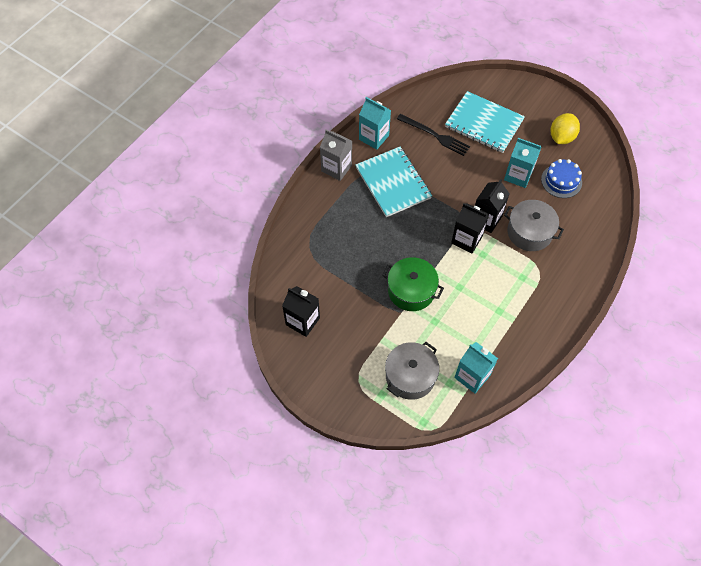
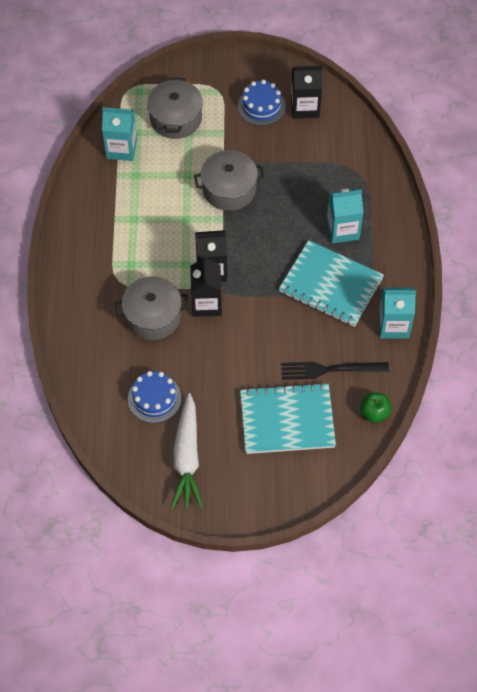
camera: 145 degrees right, 0 degrees up
grey carton [320,129,352,181] -> none
green pot [382,257,444,311] -> grey pot [194,150,265,211]
turquoise carton [504,138,541,188] -> turquoise carton moved to [326,188,364,244]
yellow lemon [551,113,580,144] -> white carrot [171,393,203,509]
none -> blue cake [238,80,286,126]
none -> green apple [360,393,391,423]

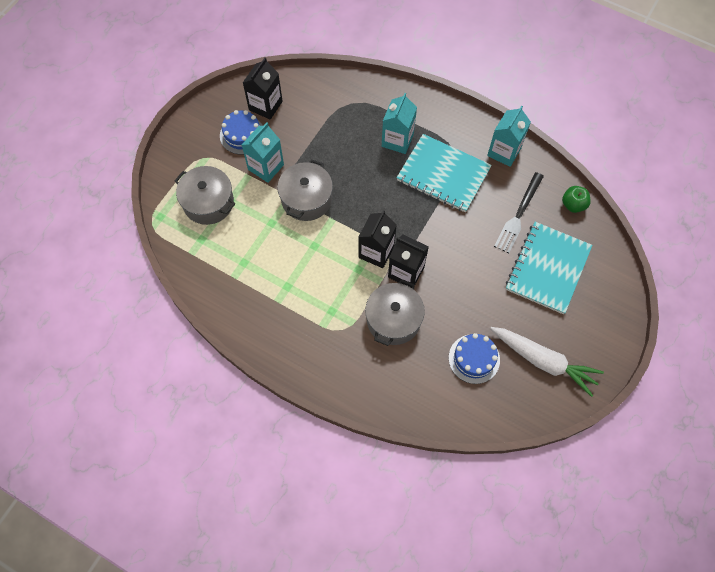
camera: 60 degrees left, 5 degrees up
turquoise carton [102,107,137,161] -> turquoise carton moved to [242,123,284,183]
turquoise notebook [279,240,384,327] -> turquoise notebook turned 60 degrees clockwise [396,134,492,212]

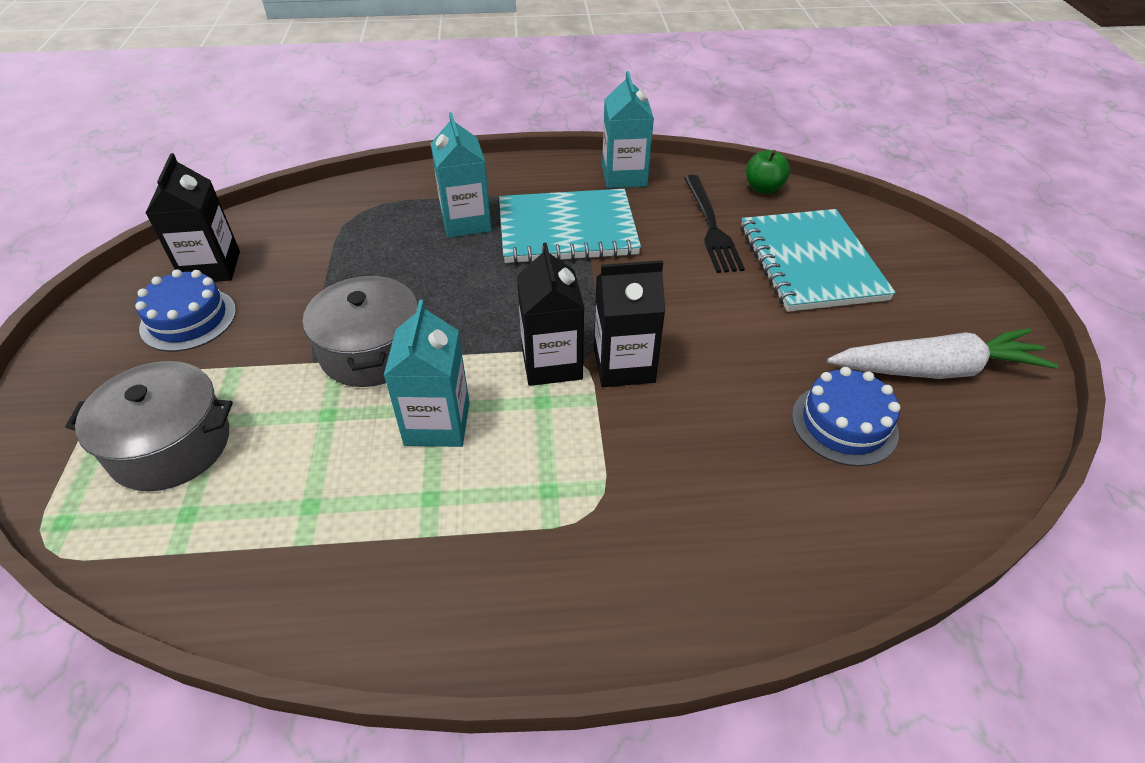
camera: 35 degrees left, 20 degrees down
turquoise carton [242,123,284,183] -> turquoise carton moved to [384,300,470,447]
grey pot [365,279,425,346] -> none

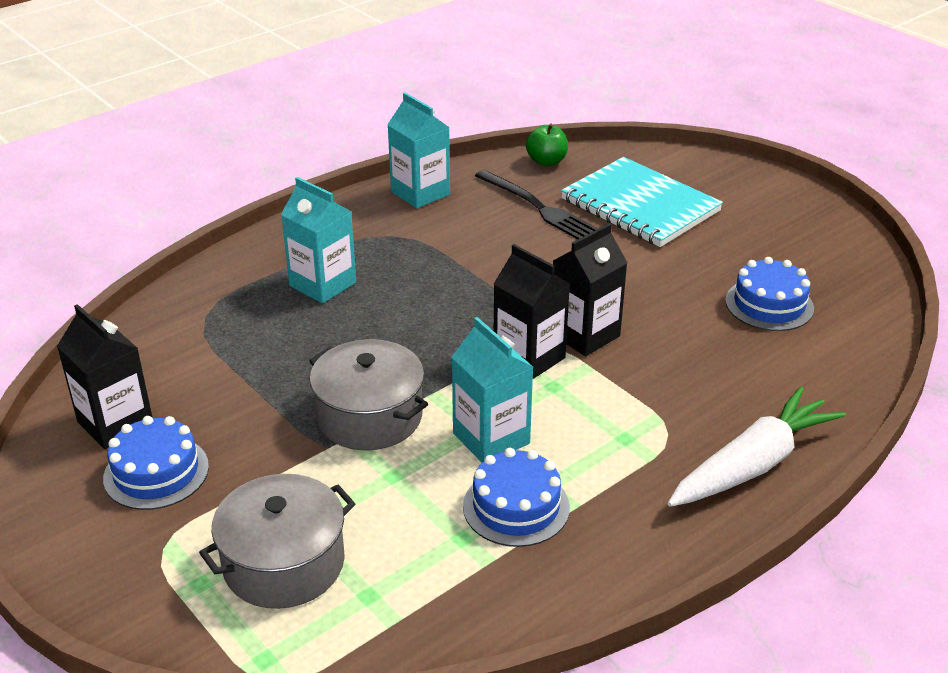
camera: 35 degrees left, 10 degrees down
turquoise notebook [499,189,641,264] -> none
white carrot [827,328,1058,379] -> white carrot moved to [668,387,846,507]
none -> blue cake [463,448,570,547]

